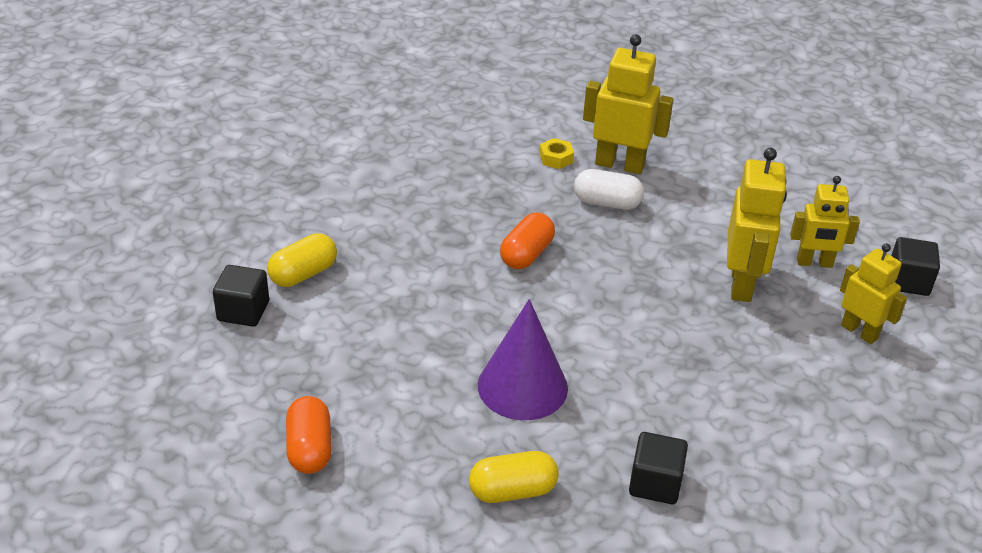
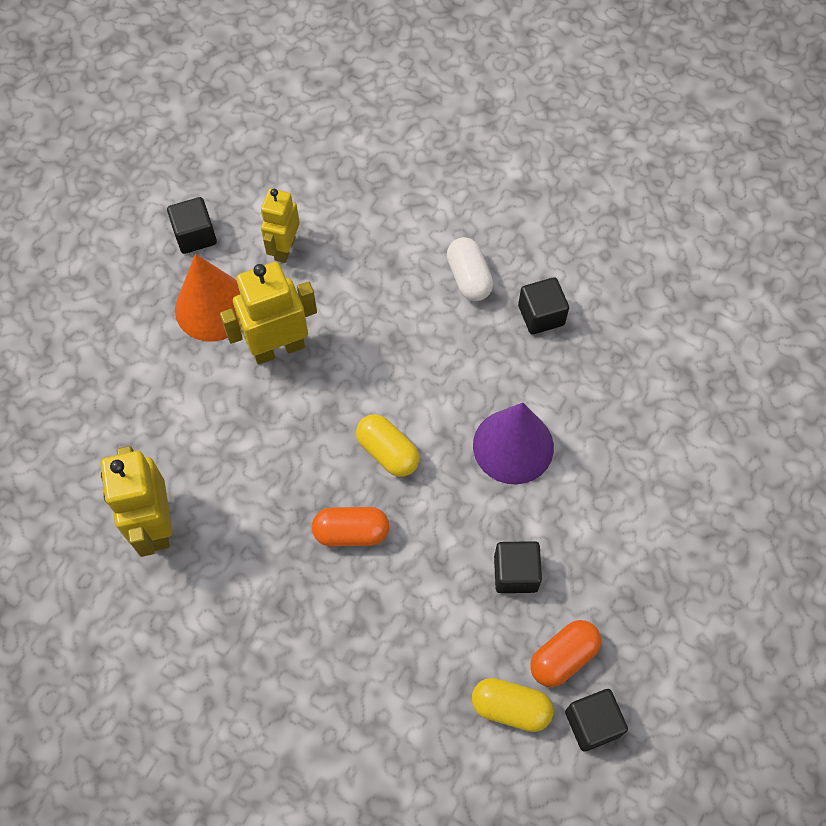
camera: 120 degrees left, 25 degrees up
orange capsule [286,396,332,474] -> orange capsule moved to [530,620,601,687]
yellow capsule [469,451,559,503] -> yellow capsule moved to [356,414,419,477]
yellow nut [540,138,574,169] -> none
white capsule [574,169,644,210] -> white capsule moved to [447,237,493,301]
yellow robot [790,176,860,268] -> orange cone [175,254,241,341]
none -> black cube [494,541,542,593]

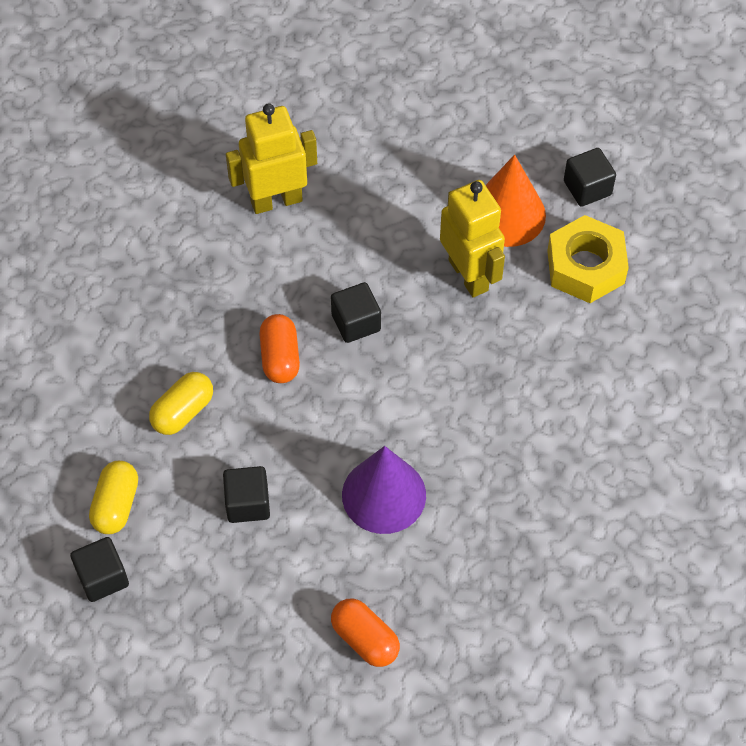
camera: 85 degrees right, 5 degrees down
yellow robot [261,188,300,263] -> yellow nut [547,215,629,303]
yellow capsule [356,414,419,477] -> yellow capsule moved to [149,372,213,435]
white capsule [447,237,493,301] -> none
black cube [518,277,569,334] -> black cube moved to [331,282,381,343]
orange capsule [530,620,601,687] -> orange capsule moved to [331,599,400,667]

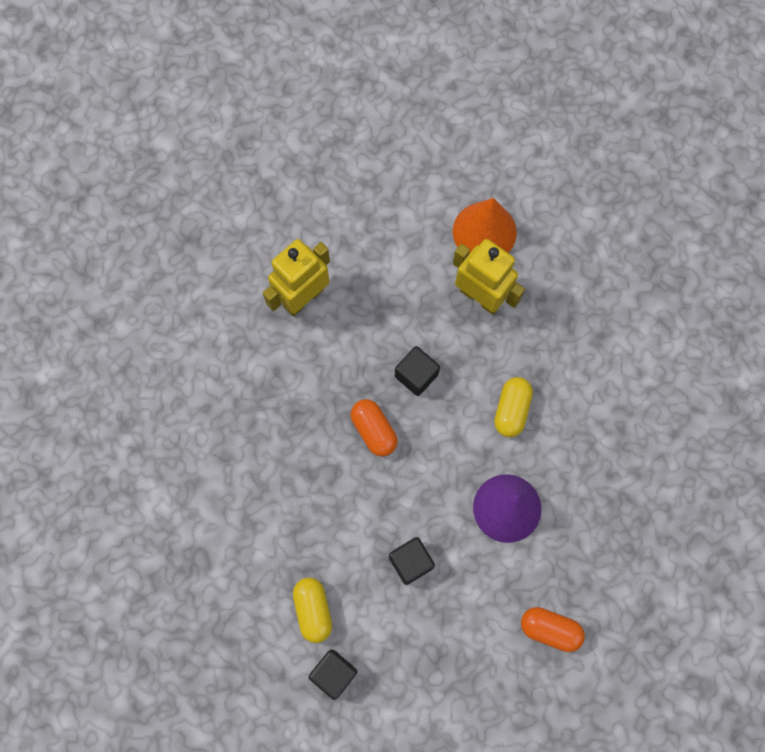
camera: 25 degrees left, 15 degrees up
yellow capsule [149,372,213,435] -> yellow capsule moved to [494,377,533,437]
yellow nut [547,215,629,303] -> none
black cube [564,148,616,207] -> none

